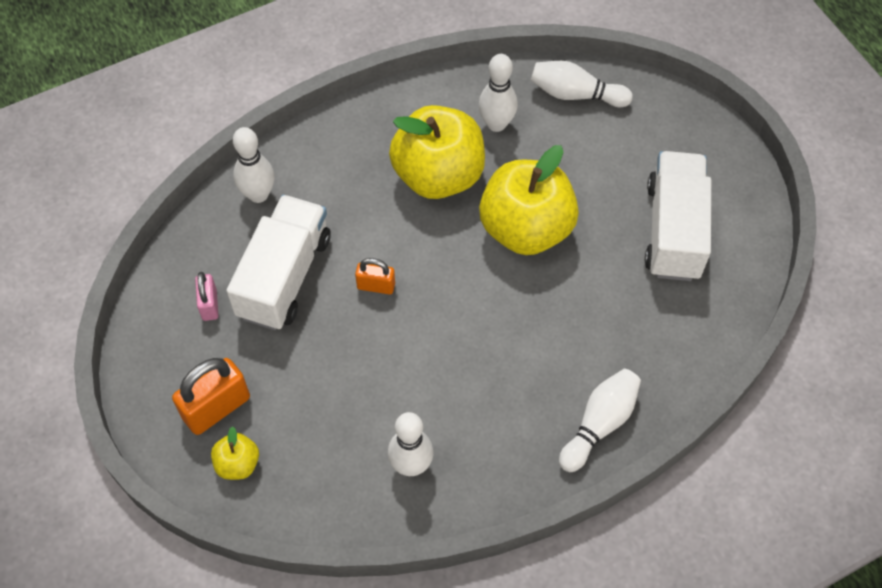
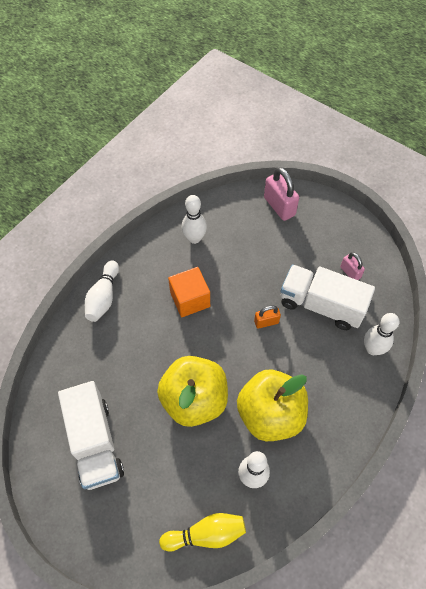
camera: 155 degrees right, 0 degrees up
orange padlock [172,358,250,435] -> none
yellow apple [211,426,259,480] -> pink padlock [264,167,299,221]
white truck [226,195,331,330] -> white truck turned 120 degrees clockwise [280,265,375,330]
white bowling pin [531,61,633,107] -> yellow bowling pin [159,513,246,552]
none -> orange cube [168,267,210,317]

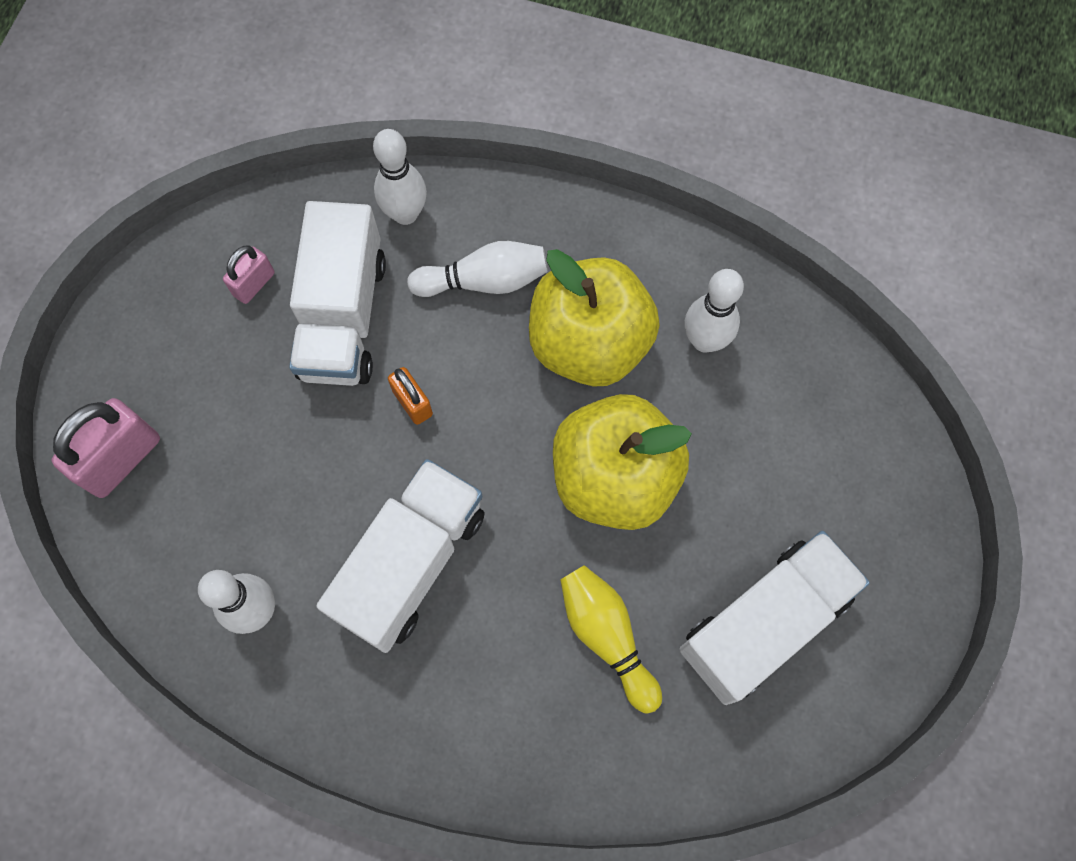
camera: 110 degrees left, 10 degrees up
white bowling pin [85,261,119,322] -> white bowling pin moved to [407,241,548,297]
yellow bowling pin [159,513,246,552] -> yellow bowling pin moved to [560,565,662,714]
orange cube [168,267,210,317] -> white truck [316,459,485,653]

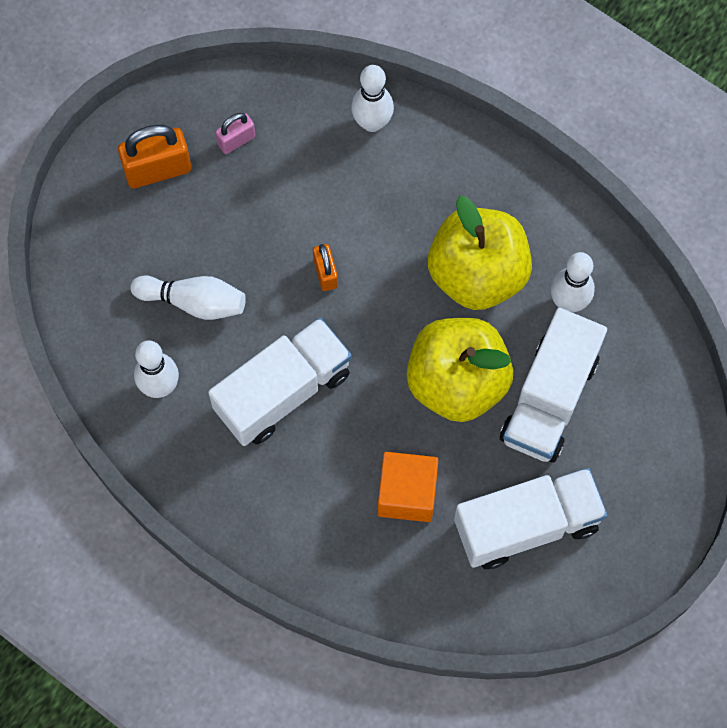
camera: 20 degrees right, 0 degrees up
pink padlock [51,398,160,498] -> none
white truck [289,201,386,386] -> white truck moved to [500,308,607,462]
white bowling pin [407,241,548,297] -> white bowling pin moved to [130,275,246,320]
yellow bowling pin [560,565,662,714] -> orange cube [378,452,439,522]
none -> orange padlock [118,125,191,188]

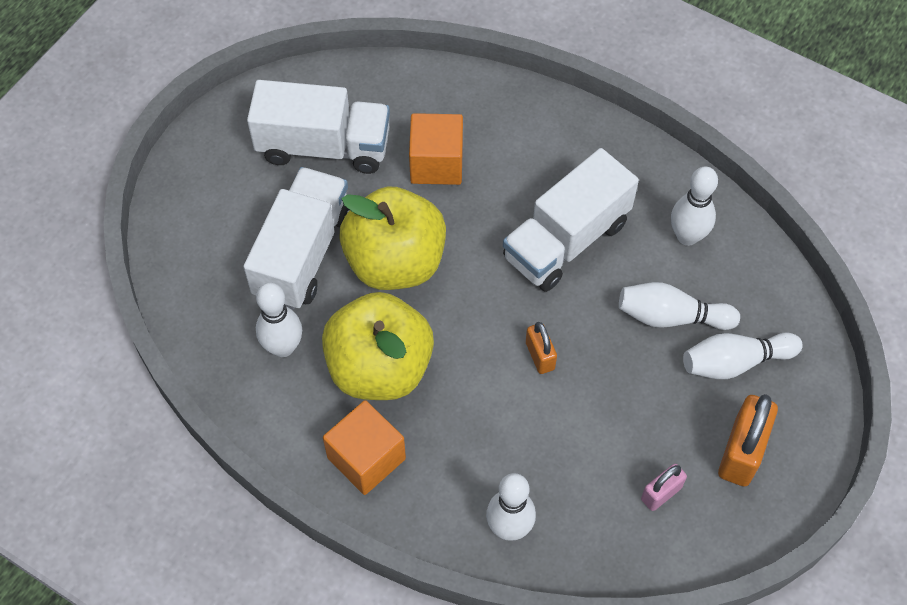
camera: 175 degrees right, 10 degrees down
orange padlock [118,125,191,188] -> orange padlock turned 45 degrees counterclockwise [718,394,778,486]
white truck [454,468,607,569] -> white truck turned 150 degrees counterclockwise [247,80,390,174]
none -> orange cube [323,400,406,495]
none -> white bowling pin [683,333,803,379]

